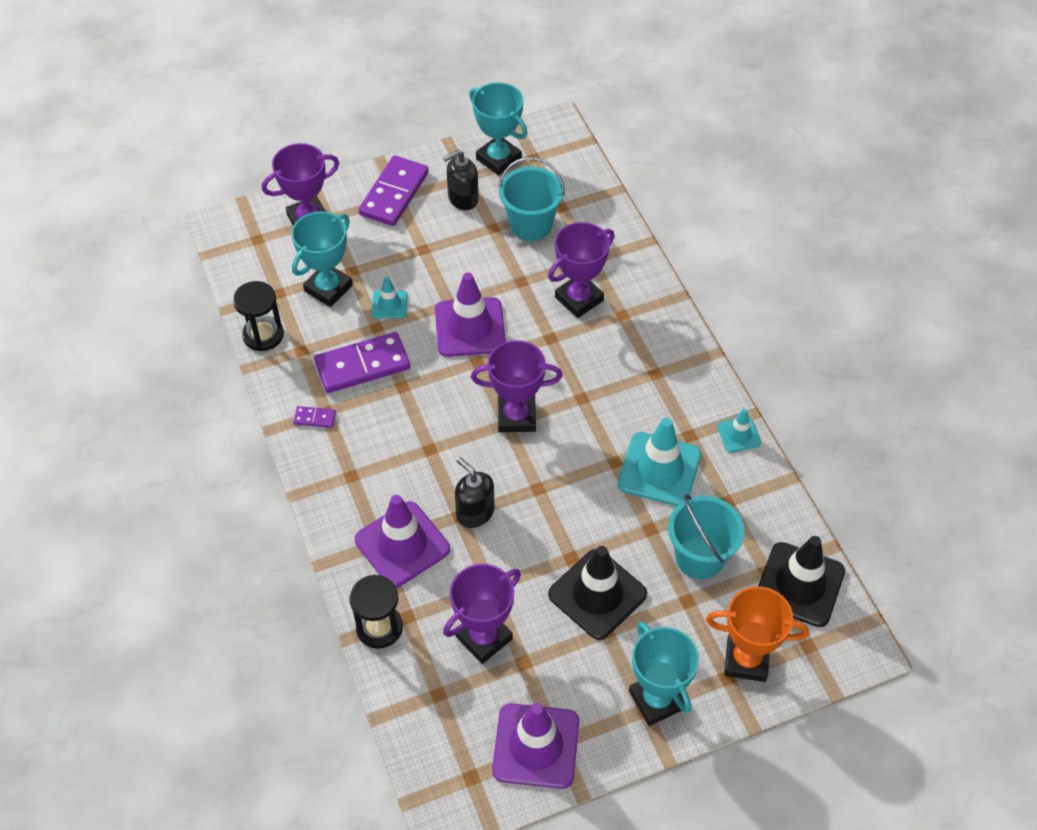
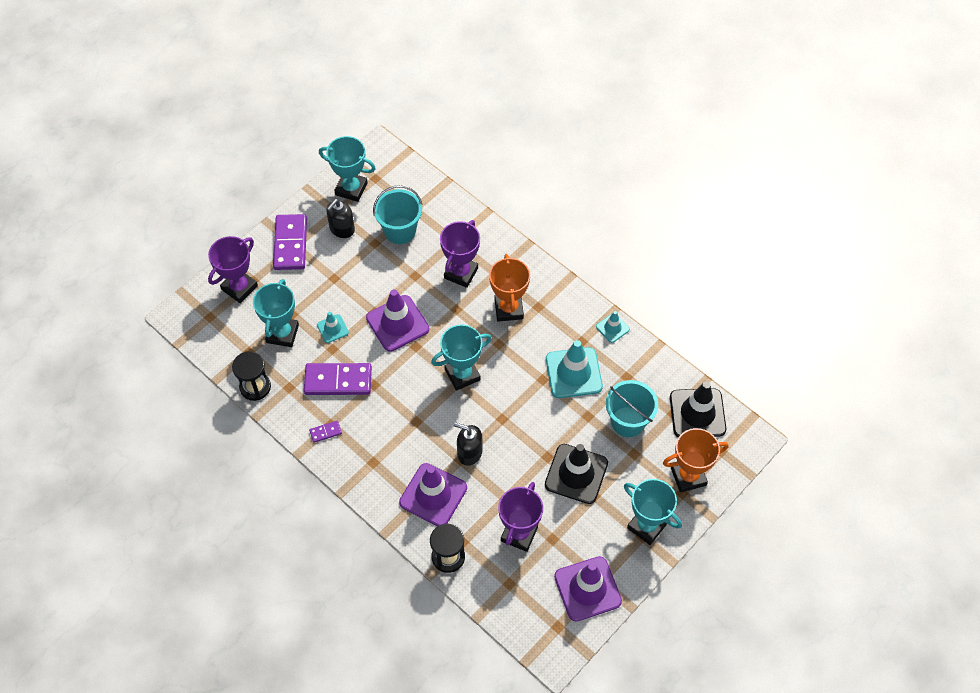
camera: 25 degrees left, 5 degrees up
purple domino [314,332,410,393] -> purple domino turned 45 degrees clockwise [304,363,372,395]
purple trophy [471,340,563,432] -> turquoise trophy [431,324,492,391]
none -> orange trophy [489,254,530,322]

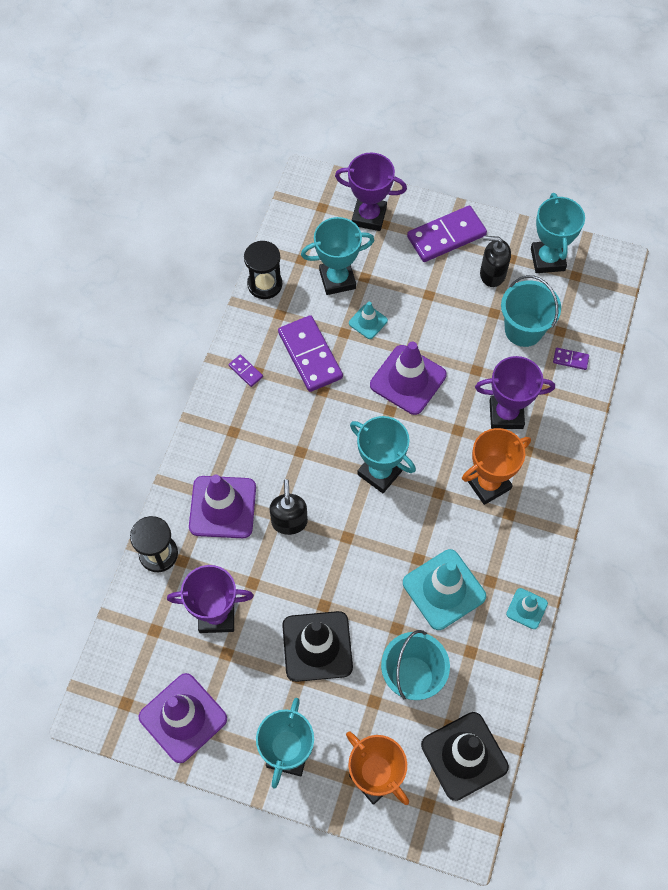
camera: 65 degrees right, 5 degrees up
none -> purple domino [553,348,589,370]

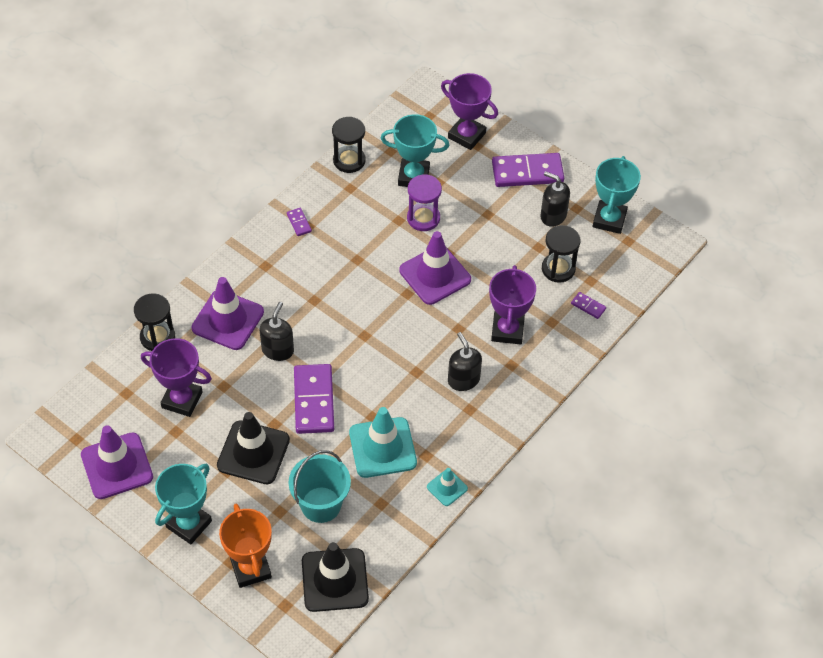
camera: 20 degrees right, 10 degrees down
purple domino [278,315,343,392] -> purple domino moved to [294,364,334,434]
turquoise traffic cone [349,301,388,339] -> purple hourglass [407,174,442,231]
turquoise trophy [350,416,416,493] -> none
orange trophy [462,428,531,505] -> black soap dispenser [448,332,482,391]
purple trophy [475,356,555,429] -> purple trophy turned 75 degrees clockwise [489,265,536,344]
turquoise bucket [501,275,561,347] -> black hourglass [542,225,581,283]

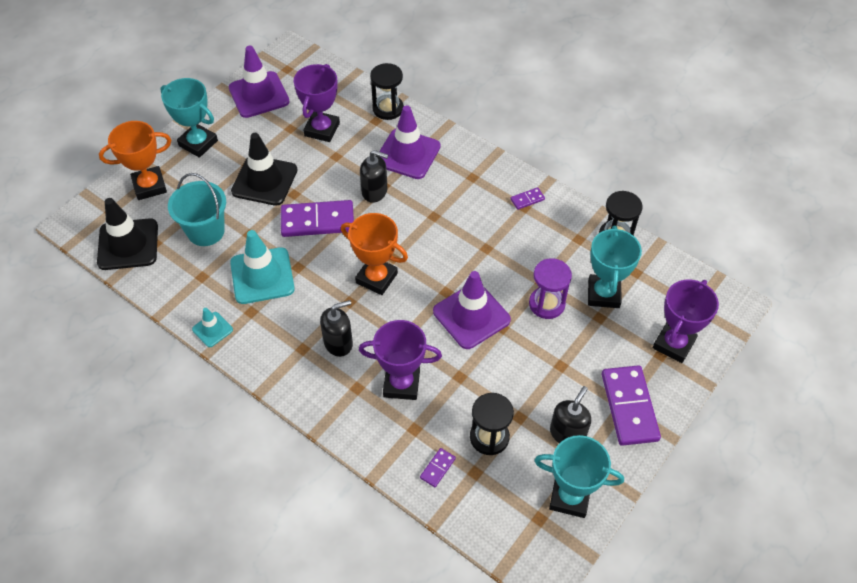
camera: 90 degrees right, 0 degrees up
none -> orange trophy [341,213,408,295]

